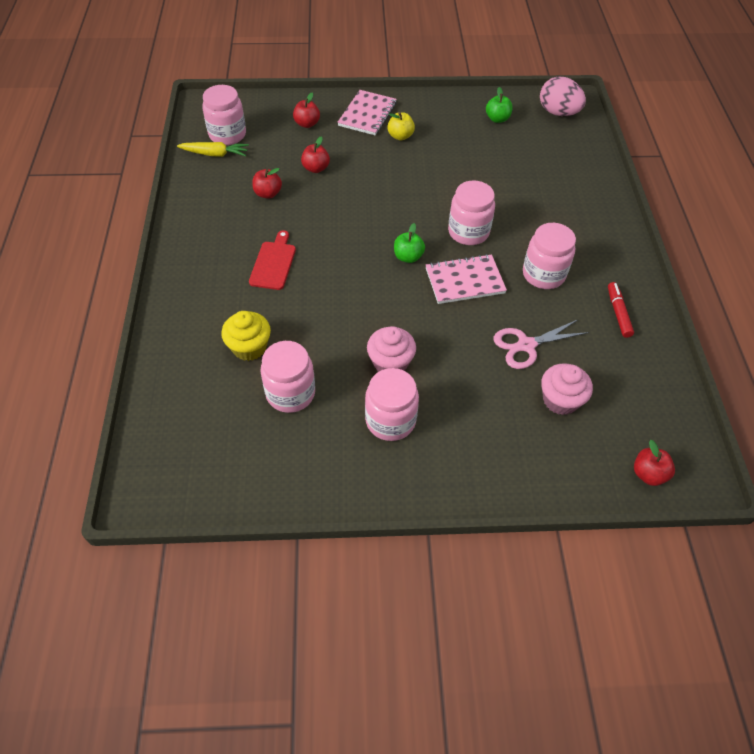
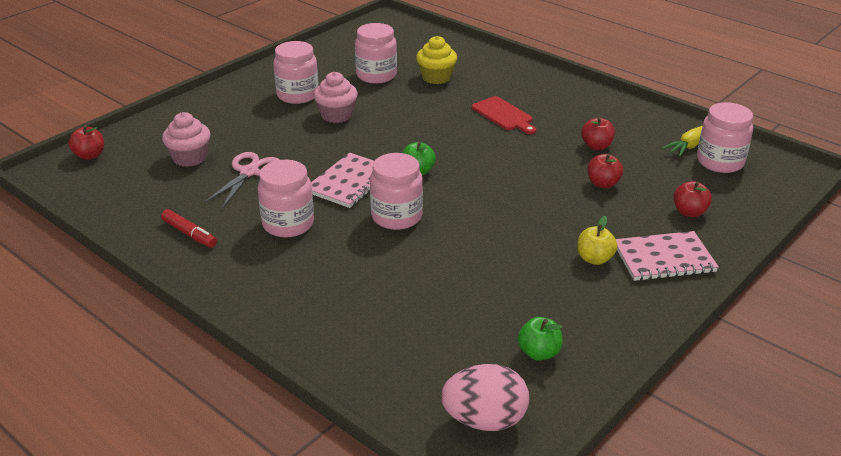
camera: 135 degrees right, 20 degrees down
pink notebook [337,90,397,135] -> pink notebook turned 75 degrees counterclockwise [616,231,719,281]

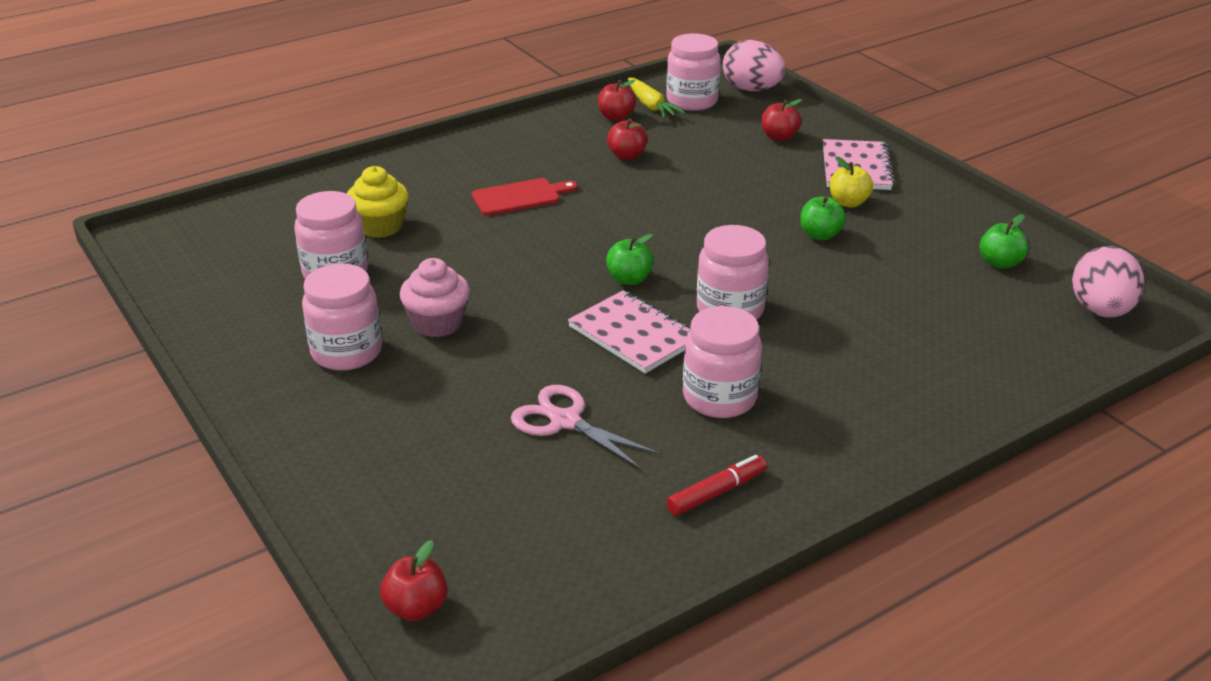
camera: 75 degrees left, 0 degrees up
pink cupcake [162,112,211,167] -> none
red apple [587,154,623,188] -> red apple moved to [598,79,636,121]
none -> pink egg [723,40,786,91]
none -> green apple [800,196,846,240]

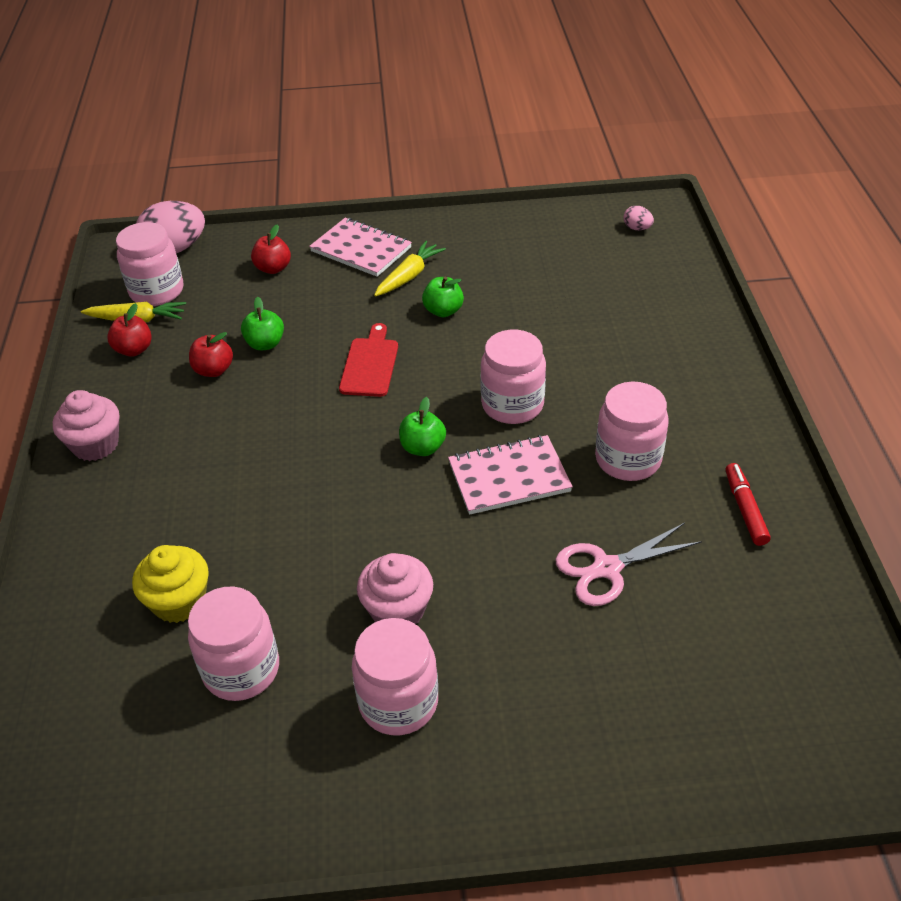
camera: 60 degrees left, 10 degrees up
red apple [380,540,447,621] -> none
red cutting board [472,178,578,216] -> red cutting board moved to [339,323,398,397]
yellow apple [830,156,873,208] -> yellow carrot [374,241,446,297]
green apple [979,214,1028,269] -> green apple moved to [241,297,284,350]
pink egg [1072,246,1144,318] -> pink egg [623,206,654,230], size x0.47
none -> pink cupcake [53,390,119,461]

